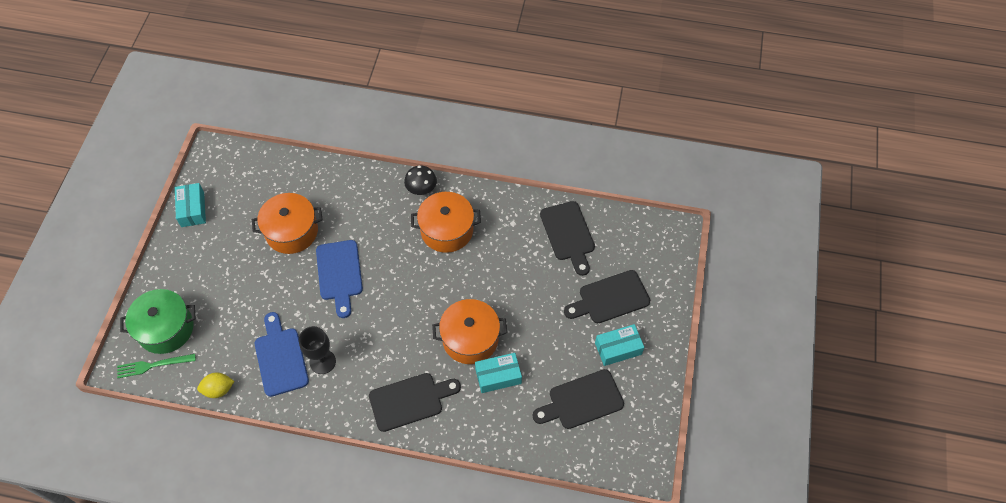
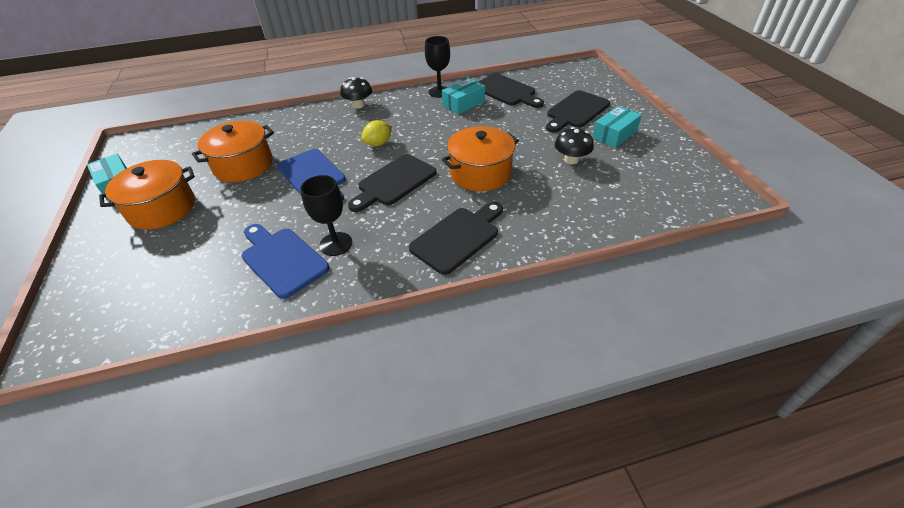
camera: 25 degrees left, 15 degrees down
green fork [117,354,196,378] -> none
green pot [120,289,195,354] -> none
yellow lemon [197,373,234,398] -> yellow lemon moved to [361,120,392,146]
orange pot [411,192,481,253] -> orange pot moved to [99,160,195,230]
turquoise box [475,353,522,393] -> turquoise box moved to [442,78,485,115]
black cutting board [533,369,624,429] -> black cutting board moved to [348,154,437,212]
none -> black goblet [425,36,450,98]
none -> black mushroom [555,127,594,164]

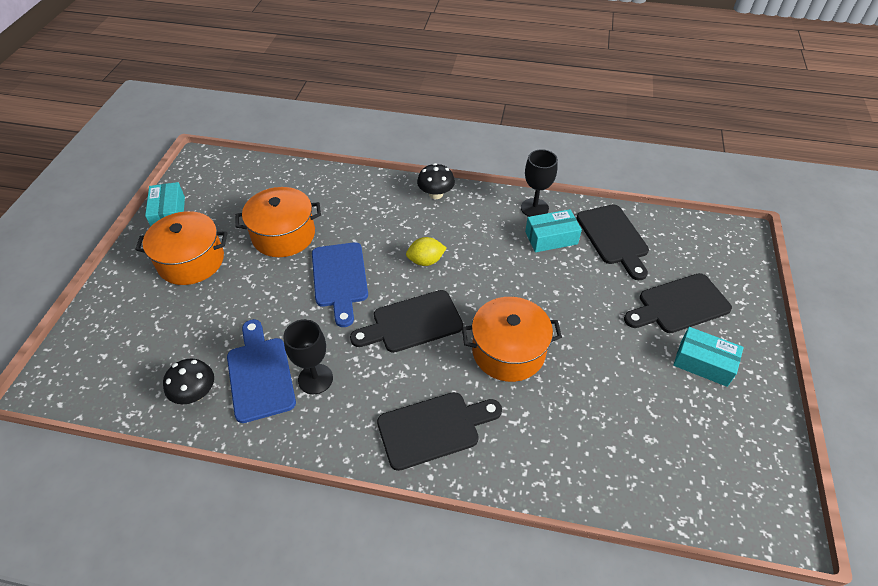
camera: 25 degrees right, 5 degrees up
black mushroom [555,127,594,164] -> black mushroom moved to [163,358,214,404]
turquoise box [592,106,642,148] -> turquoise box turned 45 degrees clockwise [673,327,744,387]

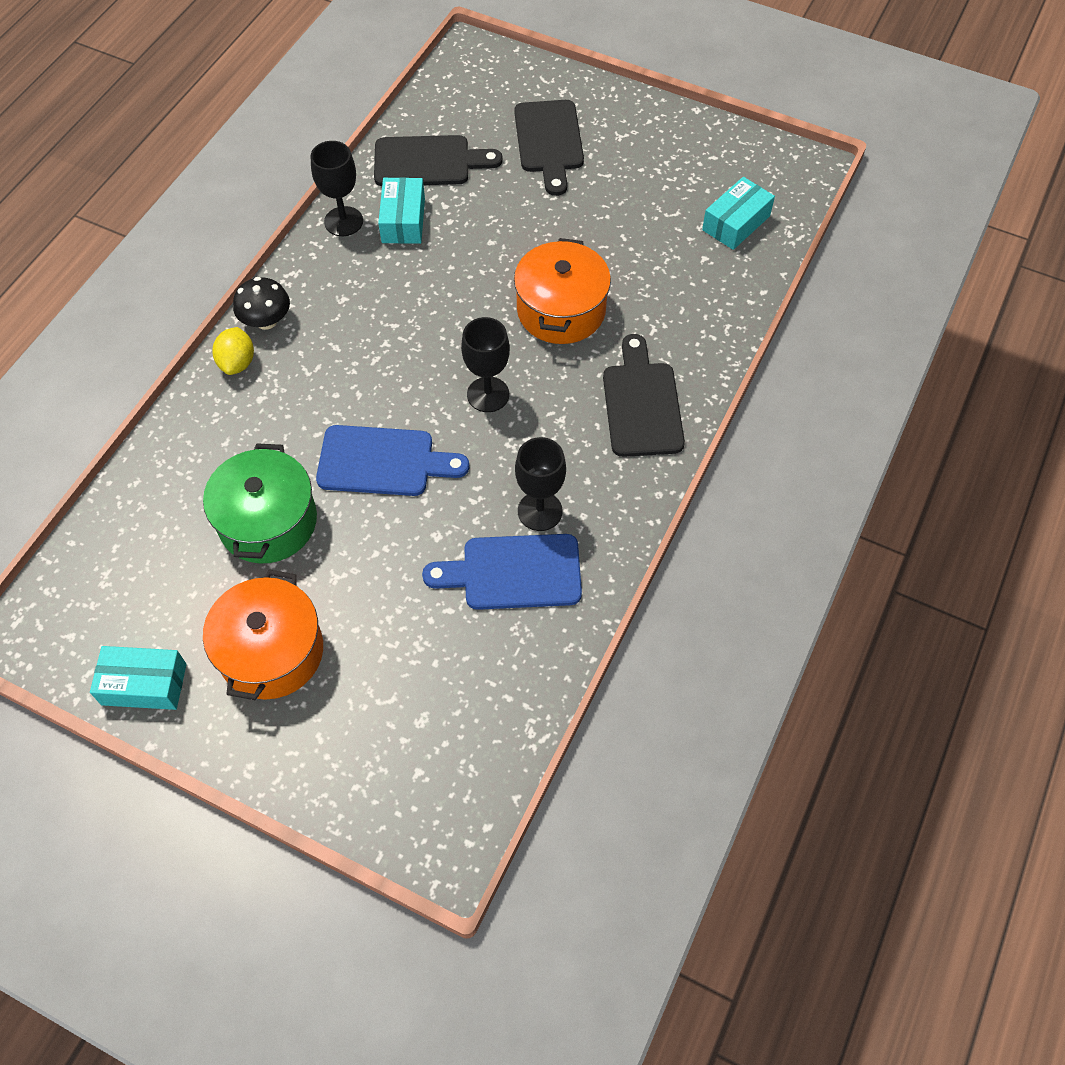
camera: 75 degrees left, 10 degrees up
black mushroom [163,358,214,404] -> none
orange pot [235,187,321,257] -> green pot [203,443,317,563]
black cutting board [350,290,463,353] -> black goblet [461,317,510,412]
yellow lemon [406,237,446,266] -> yellow lemon moved to [212,327,254,375]
turquoise box [673,327,744,387] -> turquoise box moved to [702,177,775,250]

